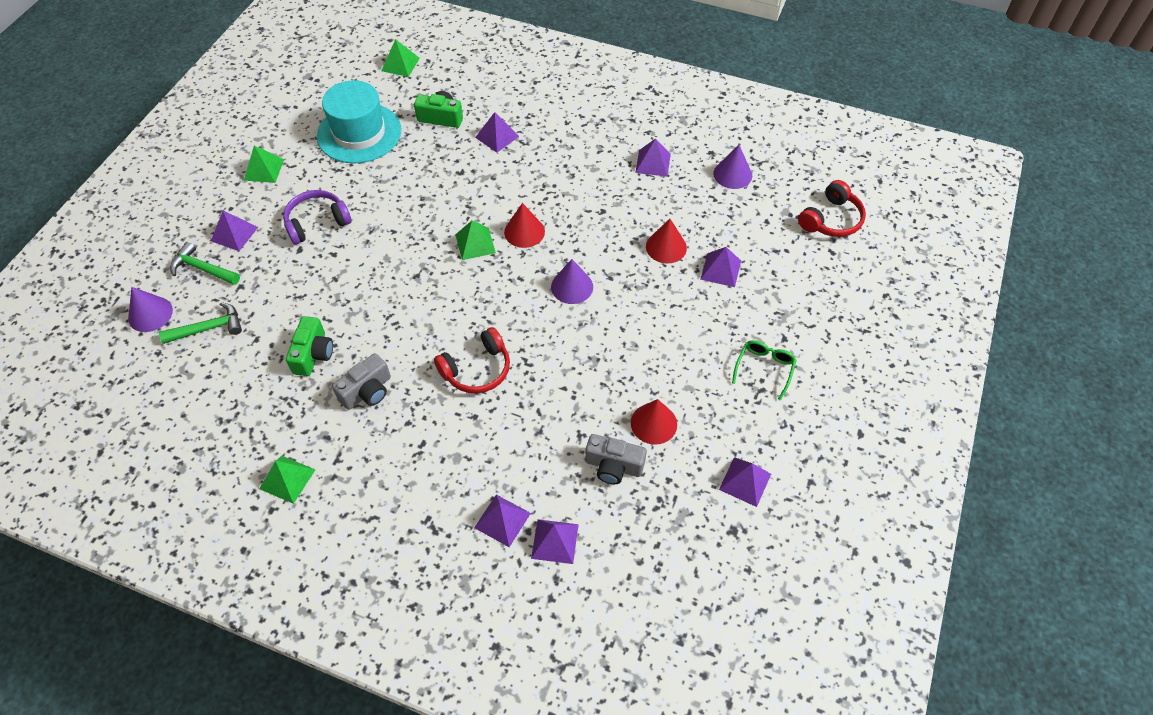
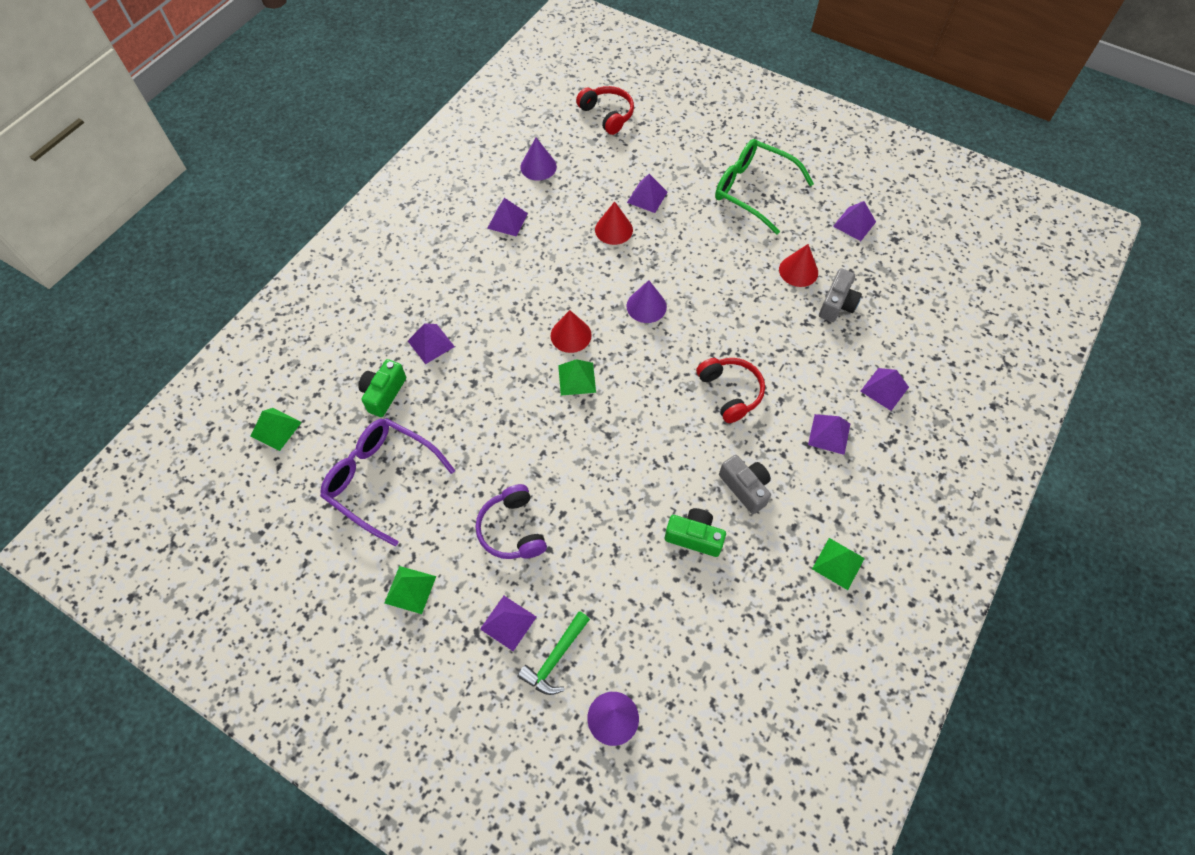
camera: 80 degrees left, 5 degrees up
green hammer [159,302,242,344] -> none
turquoise hat [317,80,401,163] -> purple glasses [320,418,455,547]
purple pyramid [531,519,579,564] -> purple pyramid moved to [808,414,850,455]
green glasses [732,340,797,401] -> green glasses [715,139,814,234], size x1.91

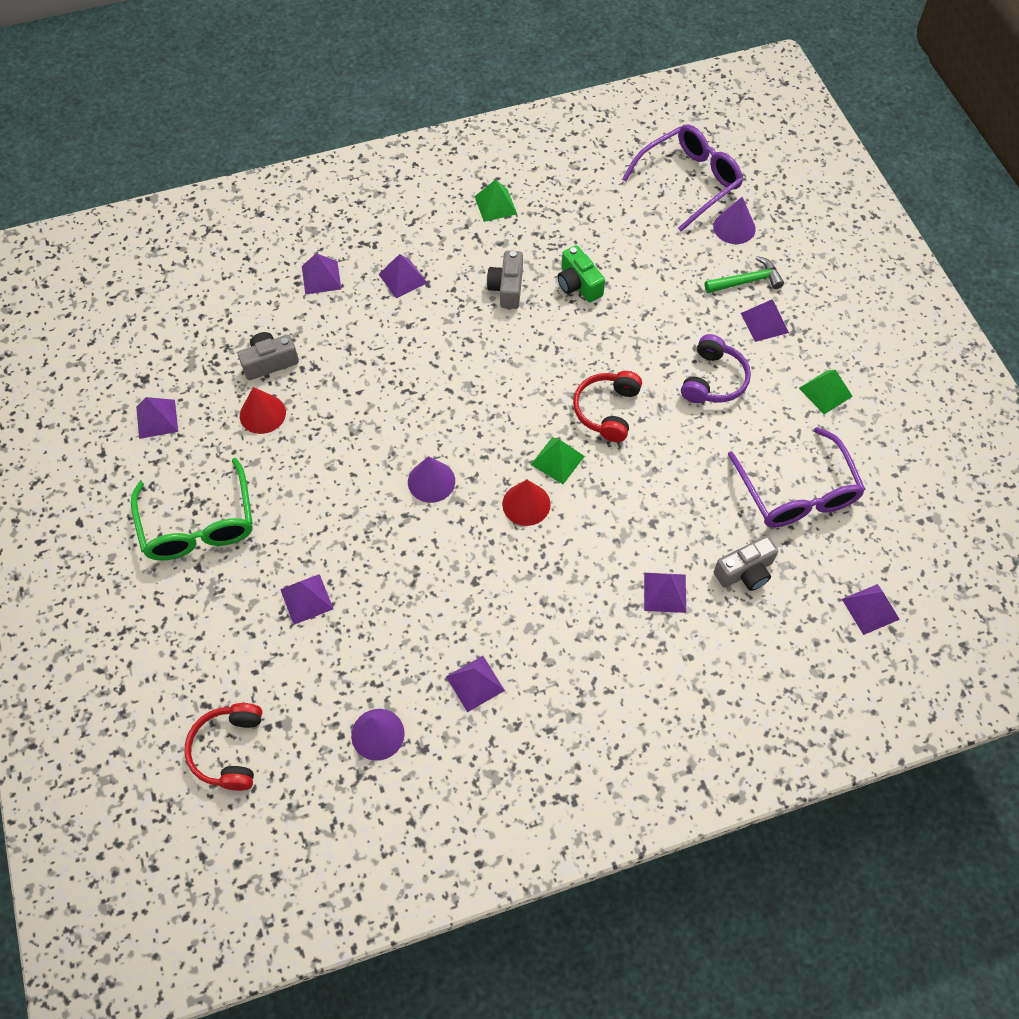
camera: 140 degrees left, 0 degrees up
green pyramid [251,408,302,451] -> purple pyramid [842,584,900,635]
green camera [358,359,406,417] -> grey camera [714,536,778,591]
red cone [595,202,633,245] -> none
red headphones [696,358,765,423] -> red headphones moved to [573,371,642,442]
none -> purple glasses [622,124,743,232]

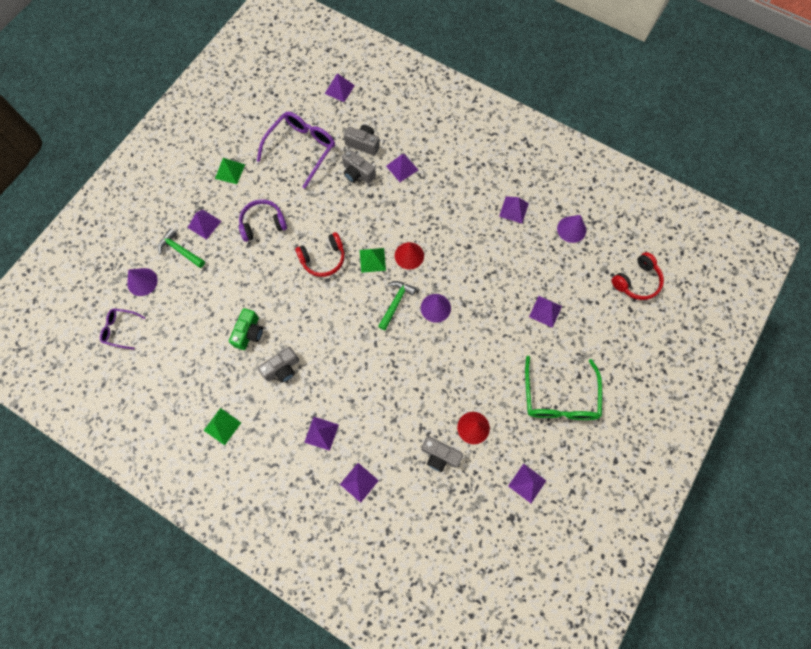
camera: 130 degrees left, 10 degrees up
green glasses [131,458,253,561] -> green glasses turned 150 degrees clockwise [525,356,602,420]
purple glasses [622,124,743,232] -> purple glasses [100,308,145,349], size x0.52
none -> grey camera [342,149,376,184]
none -> green hammer [378,281,416,330]

